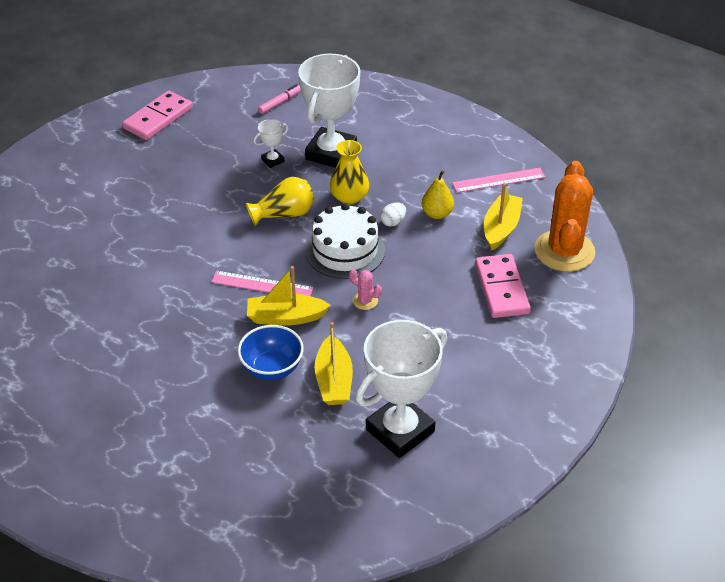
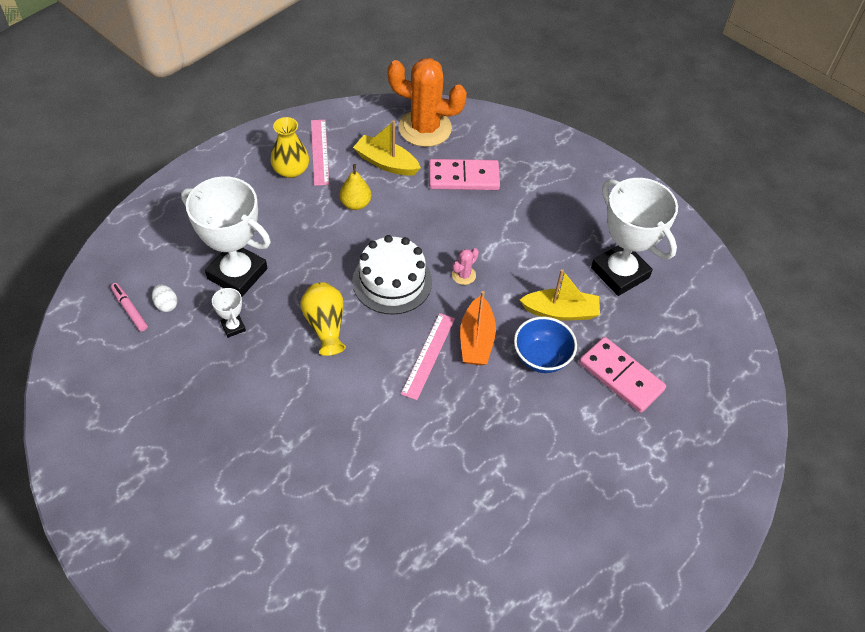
camera: 85 degrees left, 10 degrees up
pink domino [122,90,193,140] -> pink domino moved to [579,337,666,413]
yellow boat [247,266,331,325] -> orange boat [460,291,496,365]
yellow vase [330,140,369,205] -> yellow vase moved to [271,117,309,178]
white egg [380,203,406,227] -> white egg moved to [152,284,177,312]

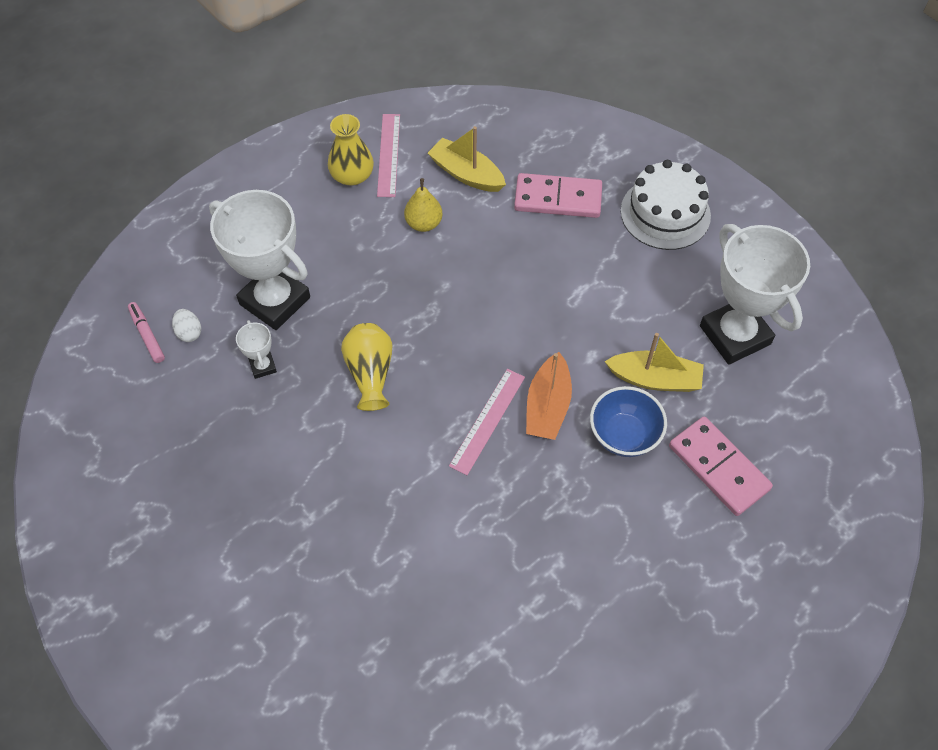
camera: 10 degrees right, 5 degrees up
white cake [352,235,432,315] -> white cake moved to [621,160,711,250]
orange cactus [387,58,467,147] -> none
pink cactus [452,248,479,285] -> none

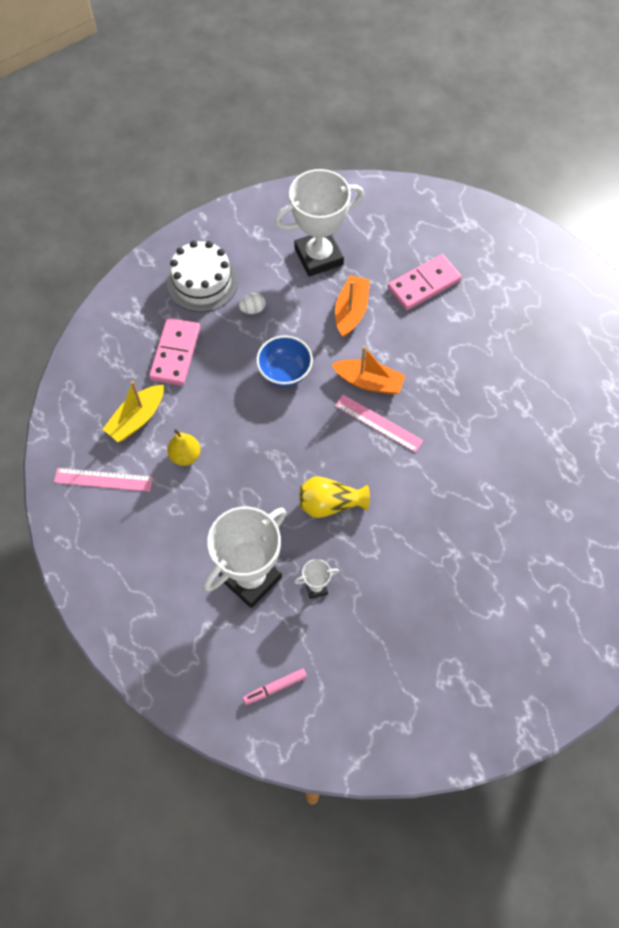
camera: 85 degrees left, 5 degrees up
white egg [172,309,201,342] -> white egg moved to [239,293,266,314]
yellow vase [328,114,374,186] -> none
blue bowl [590,386,667,457] -> blue bowl moved to [256,336,313,387]
yellow boat [605,333,704,392] -> orange boat [335,275,370,337]

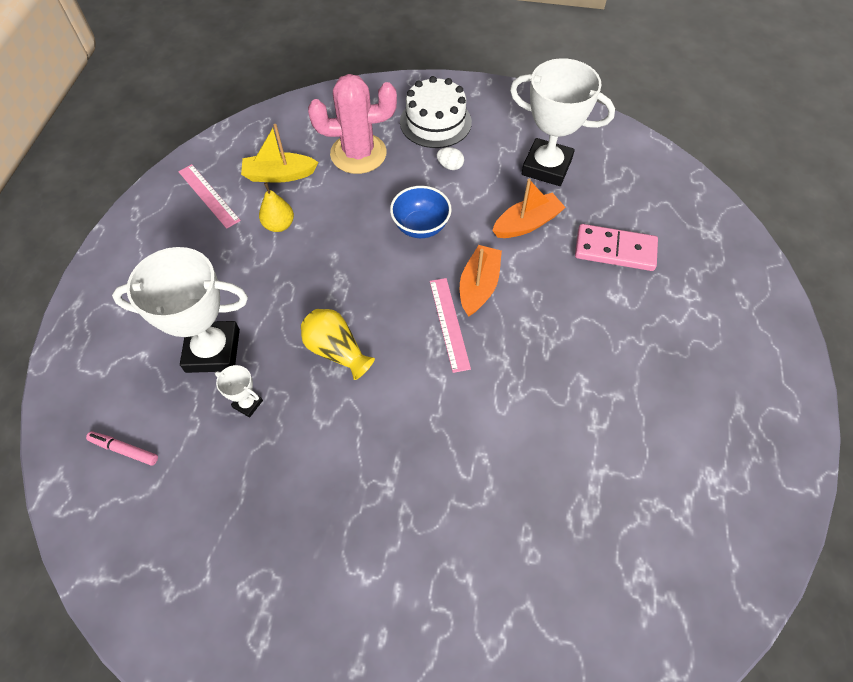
camera: 45 degrees right, 5 degrees down
pink domino [149,318,200,386] -> pink cactus [308,74,397,174]
orange boat [331,346,405,395] -> orange boat turned 135 degrees counterclockwise [460,245,502,317]

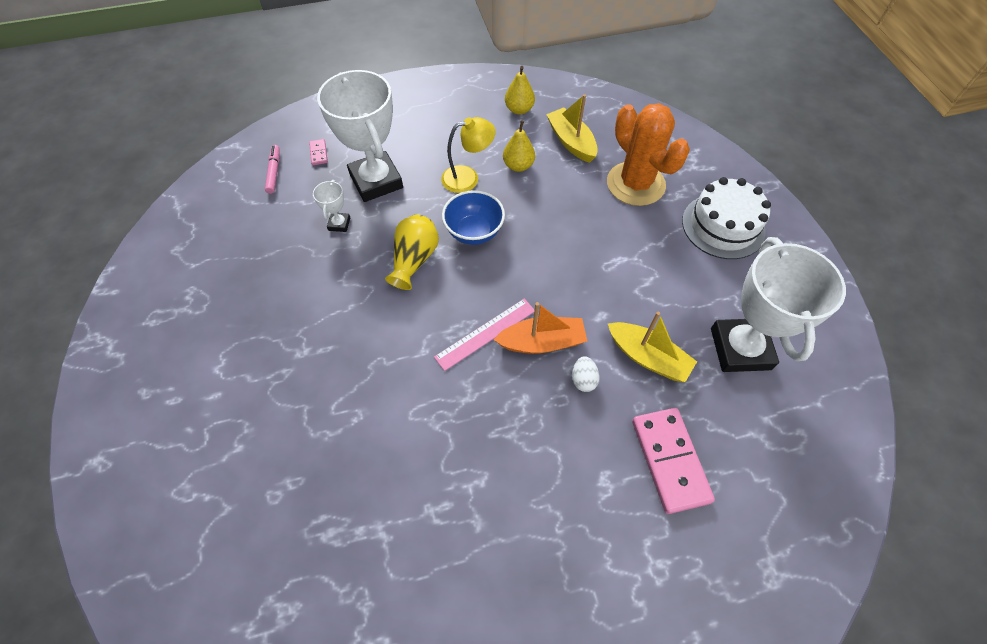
camera: 65 degrees right, 0 degrees up
pink ruler [178,164,241,229] -> yellow pear [505,66,535,115]
pink cactus [308,74,397,174] -> orange cactus [607,103,690,206]
blue bowl [390,186,452,238] -> blue bowl moved to [442,190,505,245]
white egg [437,147,464,170] -> white egg moved to [572,356,600,392]
orange boat [492,179,566,238] -> yellow boat [608,312,697,382]
none -> pink domino [309,139,328,165]
none -> yellow lamp [441,117,496,193]

